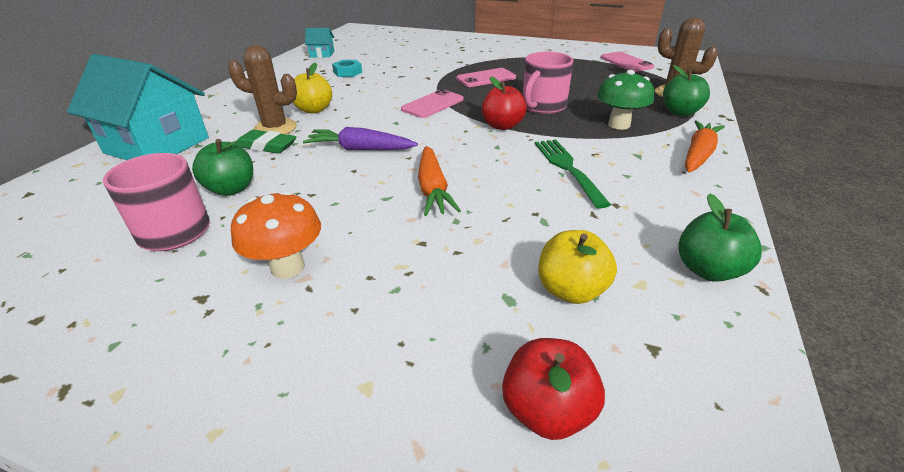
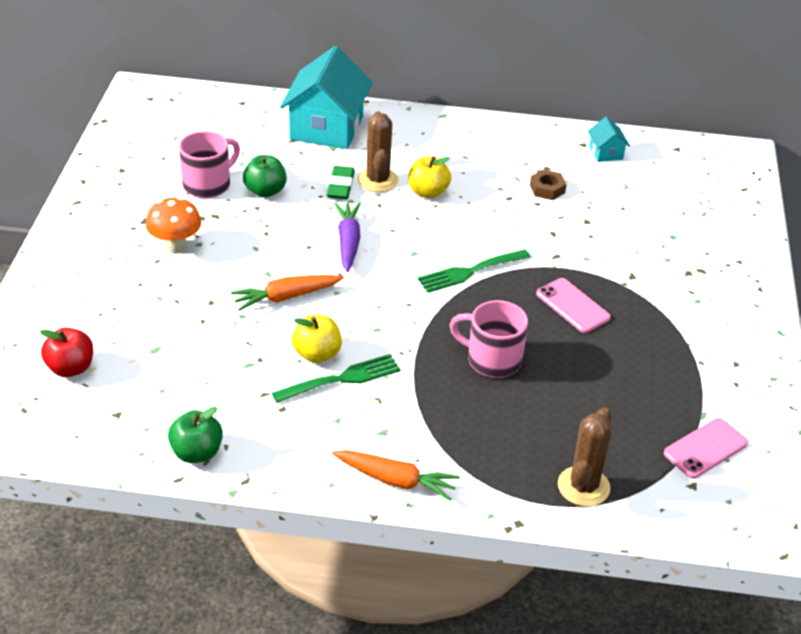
camera: 75 degrees right, 5 degrees up
turquoise nut [332,60,362,77] -> brown nut [530,169,566,200]
pink phone [401,89,464,118] -> green fork [418,249,531,293]
red apple [482,76,527,130] -> none
yellow apple [539,230,617,304] -> yellow apple moved to [292,315,342,363]
green mushroom [597,70,654,130] -> none
green apple [663,65,710,116] -> none

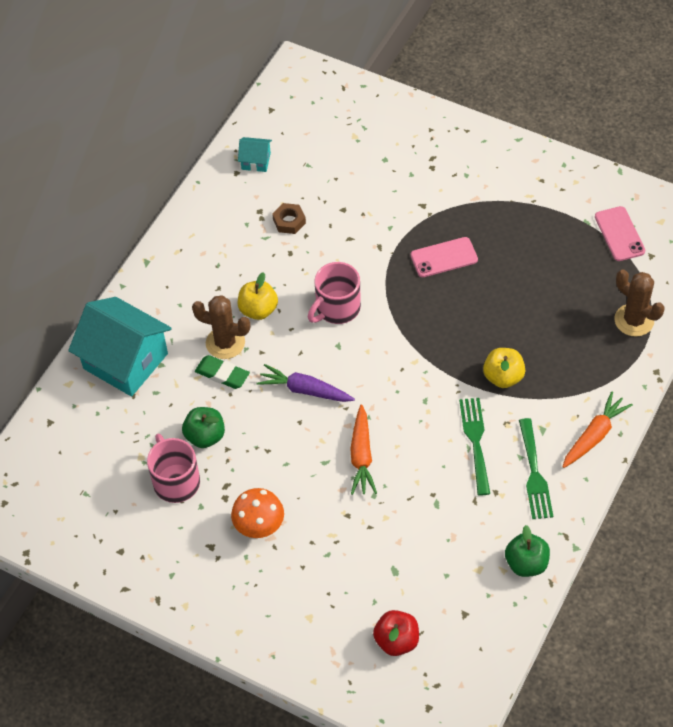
camera: 65 degrees left, 15 degrees up
yellow apple [292,315,342,363] -> yellow apple moved to [483,348,526,388]
green fork [418,249,531,293] -> green fork moved to [519,418,553,519]
pink mug [450,300,528,378] -> pink mug moved to [308,262,361,324]

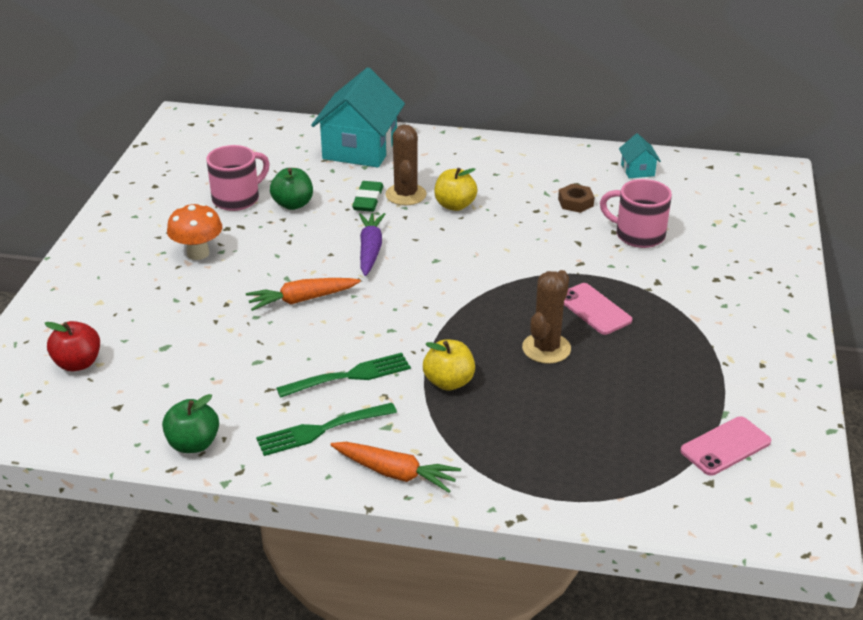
camera: 70 degrees right, 20 degrees down
pink mug [308,262,361,324] -> pink mug moved to [600,179,672,248]
brown cactus [614,269,664,337] -> brown cactus moved to [522,270,571,364]

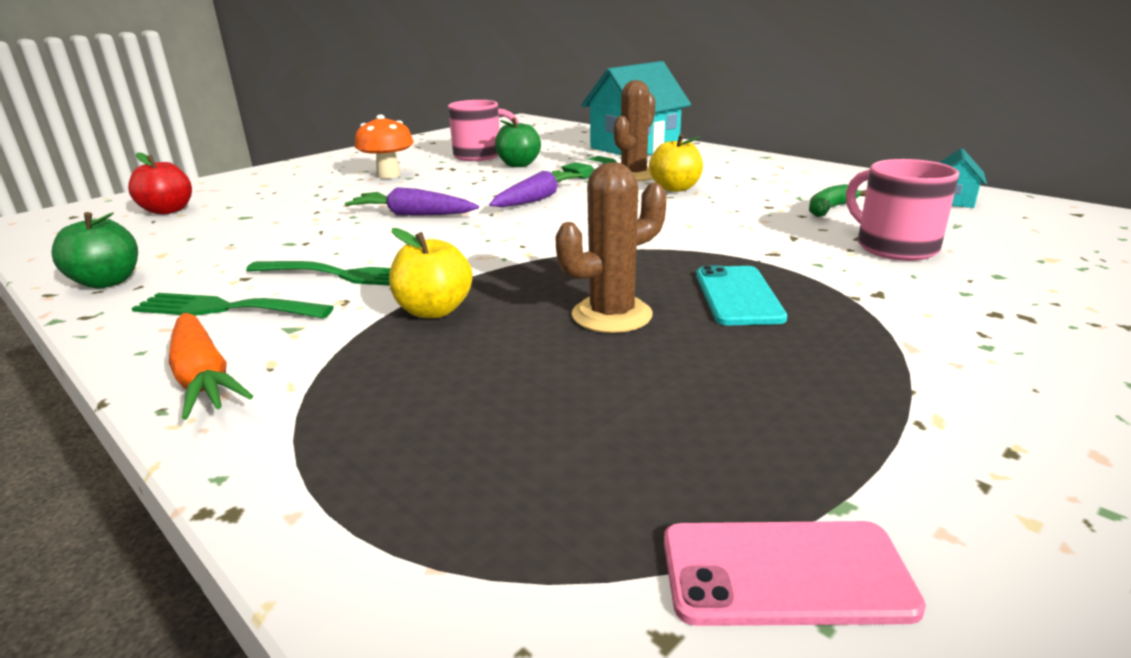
camera: 35 degrees right, 10 degrees down
orange carrot [246,278,361,311] -> purple carrot [345,187,479,216]
brown nut [558,184,594,213] -> green banana [809,184,866,217]
pink phone [564,283,632,335] -> turquoise phone [696,265,787,325]

